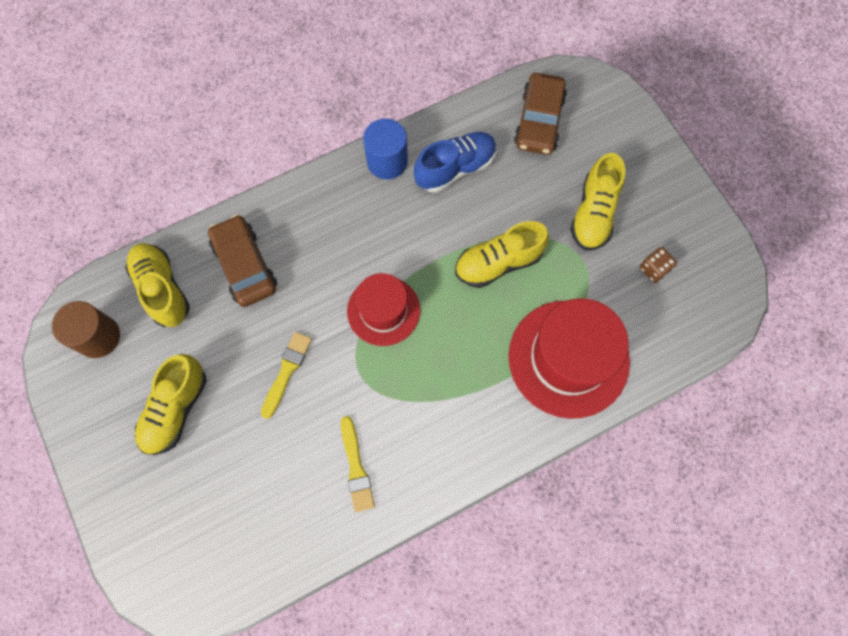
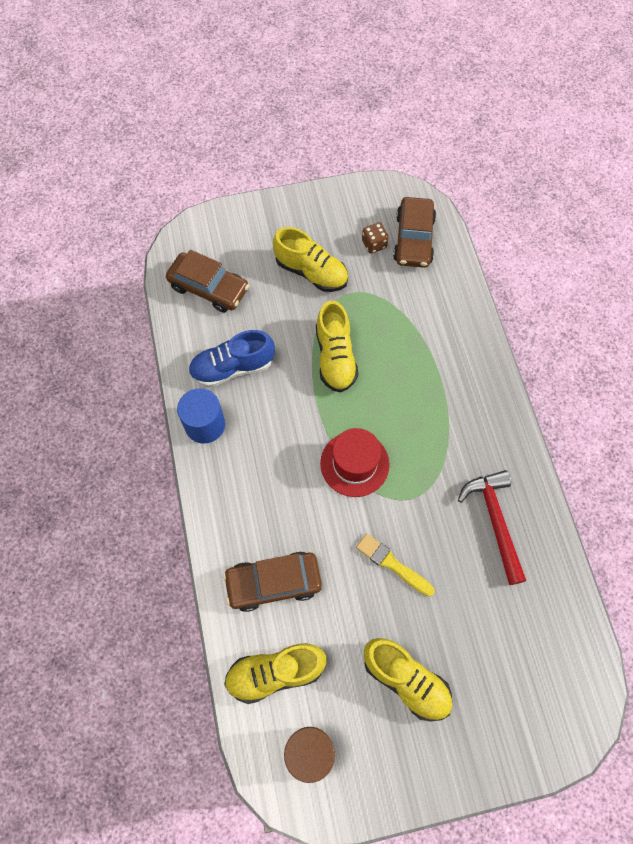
camera: 75 degrees left, 5 degrees down
yellow brush [341,416,375,512] -> red hammer [458,470,526,585]
blue shoe [414,132,497,193] -> blue shoe turned 90 degrees counterclockwise [188,330,275,388]
red hat [508,298,630,419] -> none
none -> brown car [393,197,436,268]

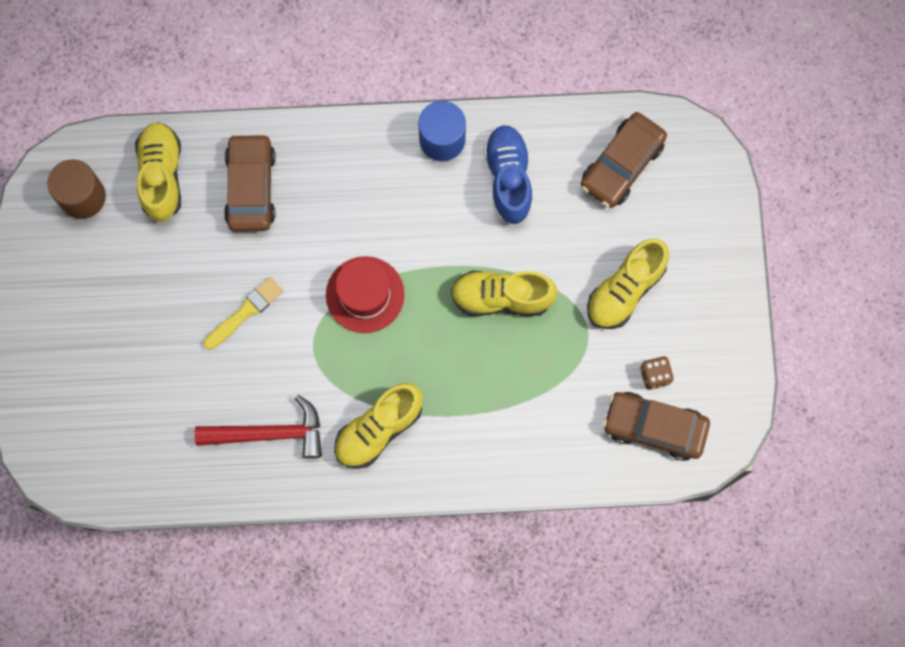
camera: 100 degrees right, 10 degrees up
yellow shoe [364,638,452,722] -> yellow shoe moved to [334,383,423,468]

